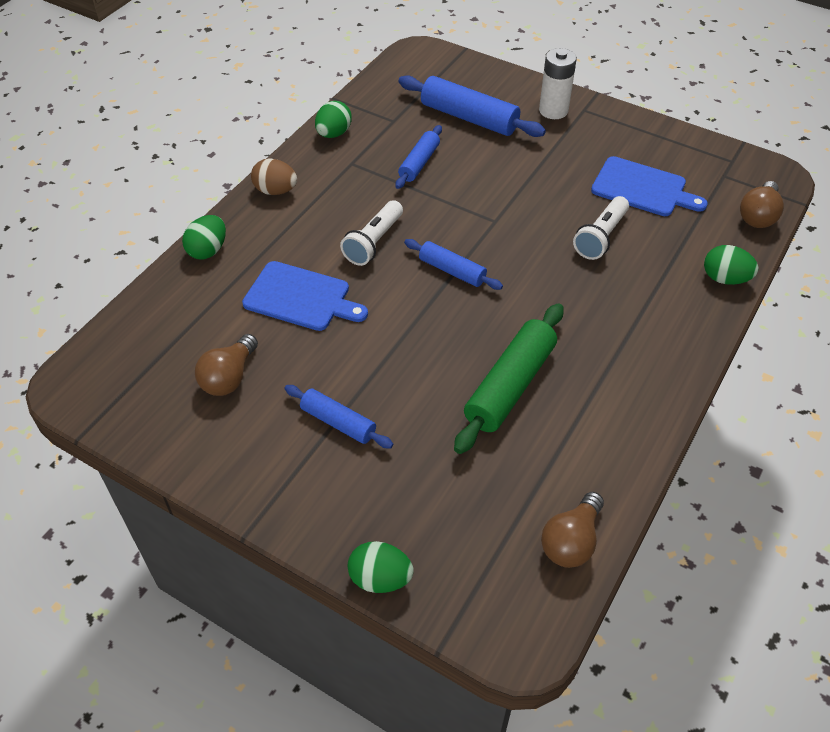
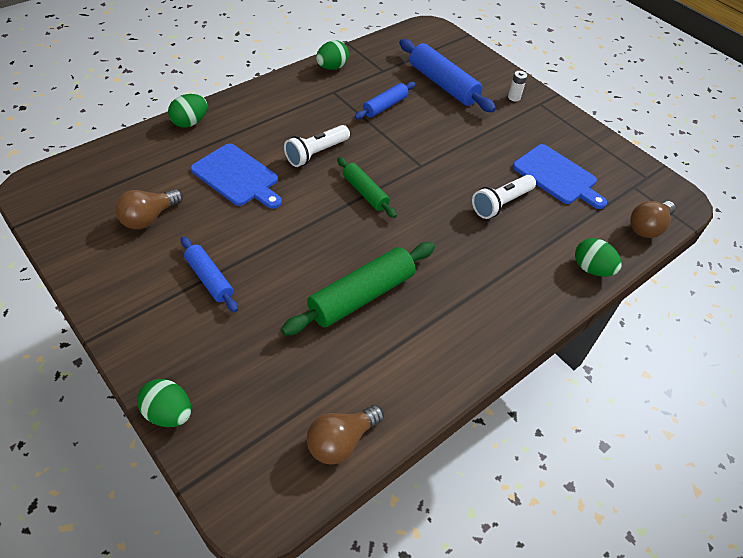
camera: 15 degrees right, 0 degrees up
brown egg [251,158,297,195] -> none
blue rolling pin [404,239,503,290] -> green rolling pin [337,157,397,218]
white battery [539,48,577,119] -> white battery [508,71,527,101], size x0.52

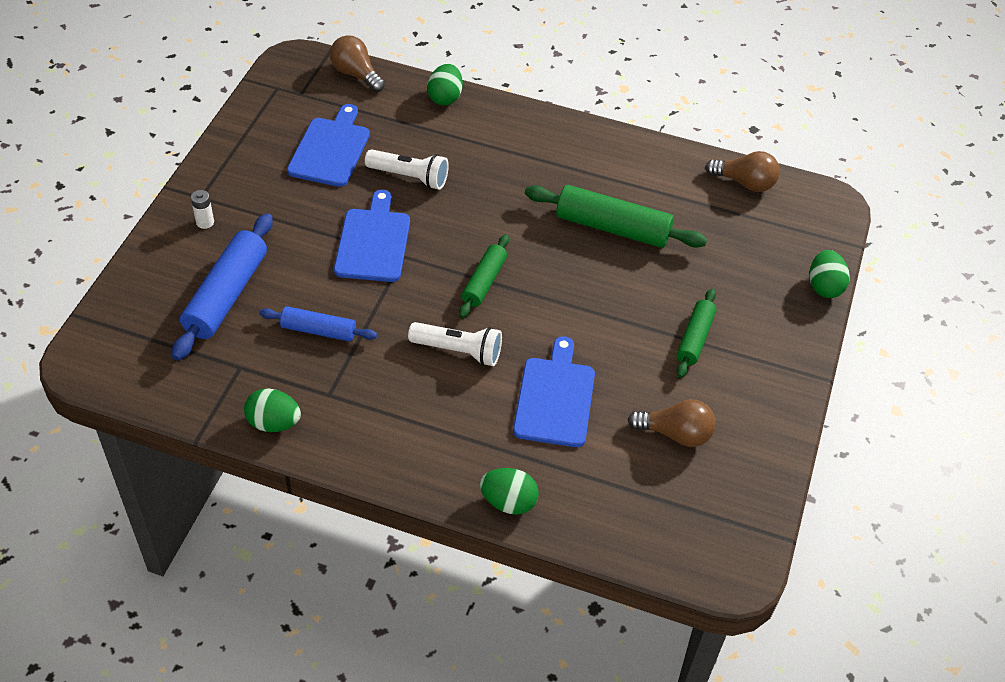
camera: 120 degrees left, 0 degrees up
blue rolling pin [181,236,238,312] -> green rolling pin [676,288,717,378]
brown light bulb [630,201,675,238] -> brown light bulb turned 150 degrees counterclockwise [330,35,385,92]
none -> blue cutting board [334,190,410,282]

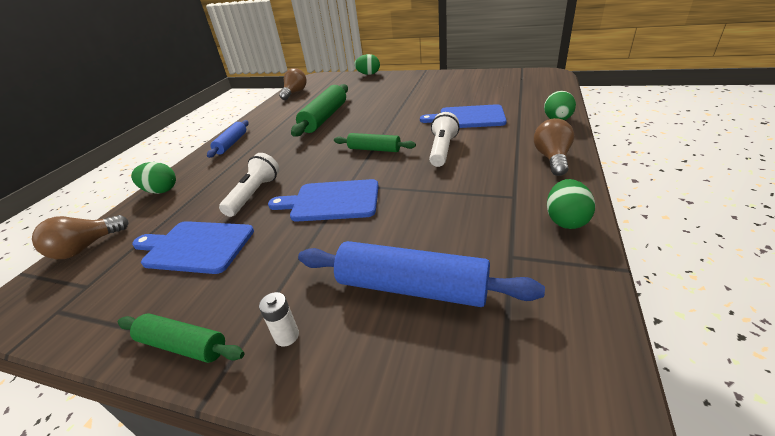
camera: 85 degrees left, 15 degrees down
blue rolling pin [259,306,377,342] -> blue rolling pin moved to [207,120,249,158]
brown light bulb [628,399,715,447] -> brown light bulb moved to [534,118,574,176]
green rolling pin [676,288,717,378] -> green rolling pin moved to [118,314,244,363]

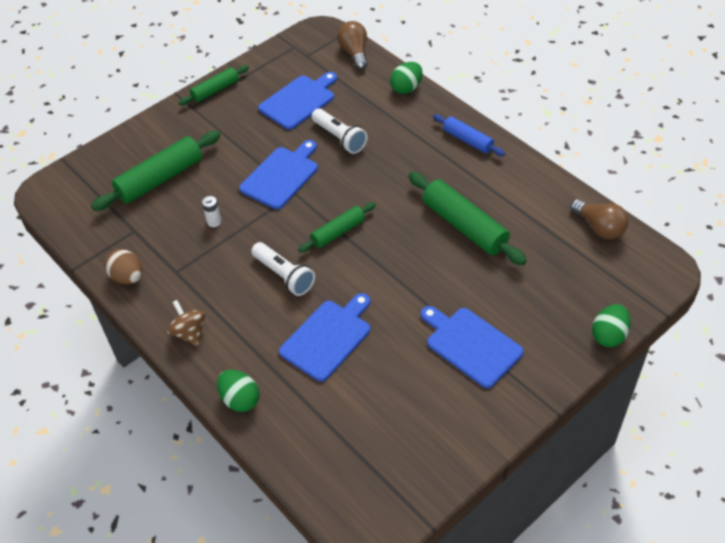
camera: 120 degrees right, 15 degrees up
white battery [259,292,299,347] -> white battery moved to [202,196,222,227]
blue rolling pin [298,241,545,307] -> green rolling pin [91,131,220,211]
brown light bulb [534,118,574,176] -> brown spinning top [167,300,205,346]
green egg [547,179,595,229] -> brown egg [104,249,142,284]
none -> blue cutting board [421,306,524,388]

